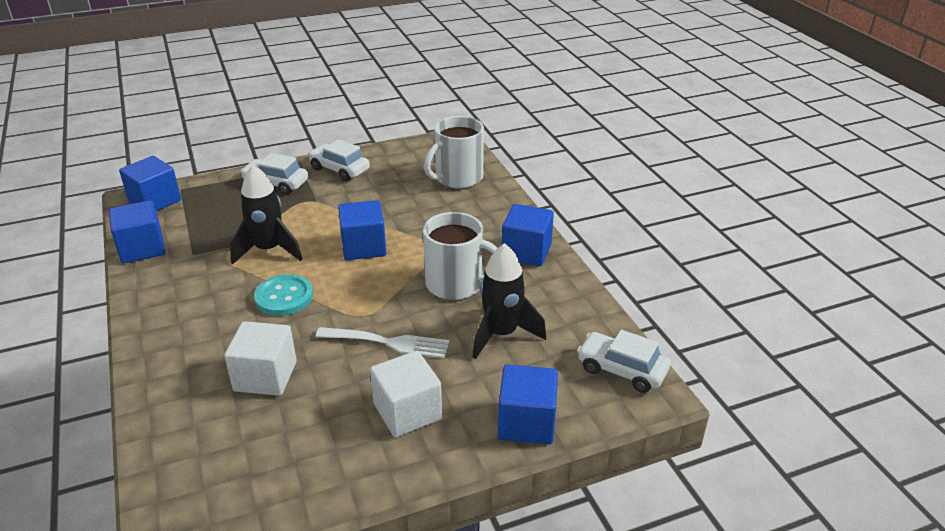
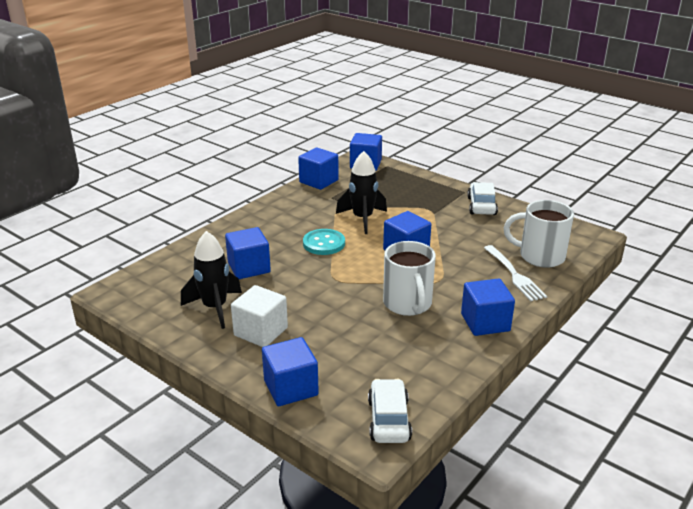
camera: 60 degrees right, 5 degrees down
white cube [224,321,297,396] -> blue cube [225,227,271,279]
white car [240,153,308,195] -> none
white fork [316,327,450,358] -> white fork moved to [484,245,547,301]
black rocket [473,243,546,359] -> black rocket moved to [181,231,242,329]

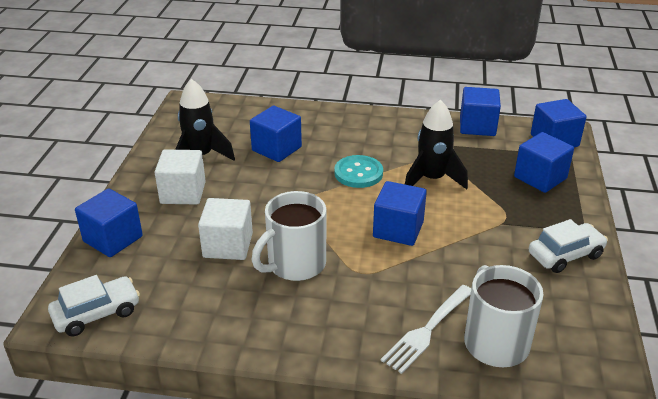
camera: 60 degrees right, 5 degrees up
blue cube [461,278,515,336] -> blue cube moved to [514,132,574,193]
none -> white cube [198,198,253,260]

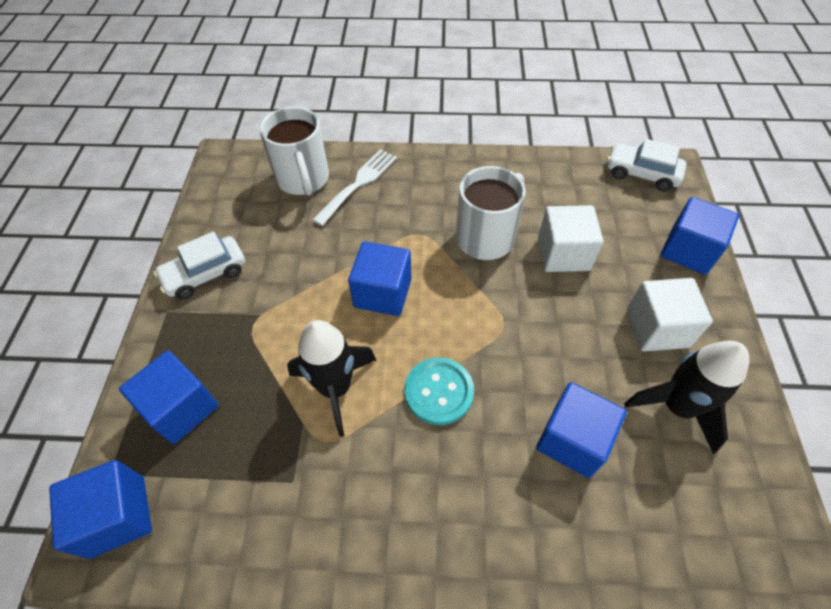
camera: 175 degrees right, 20 degrees up
white car [48,275,140,337] -> white car turned 60 degrees clockwise [607,139,687,191]
blue cube [460,87,501,136] -> none

